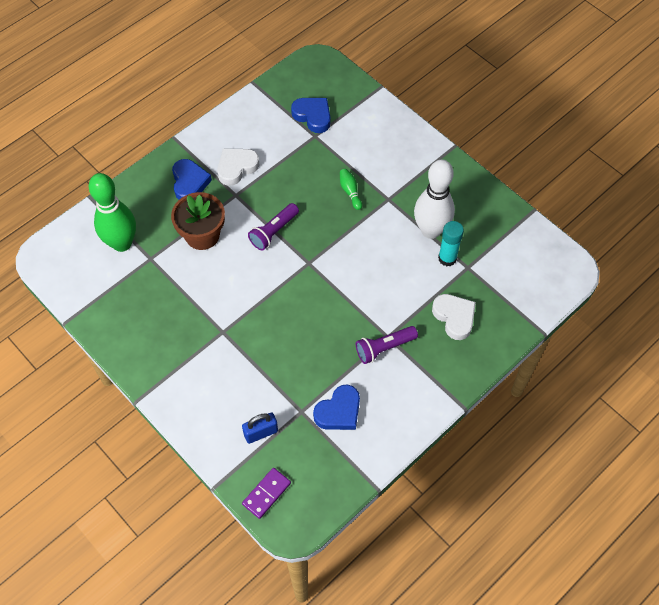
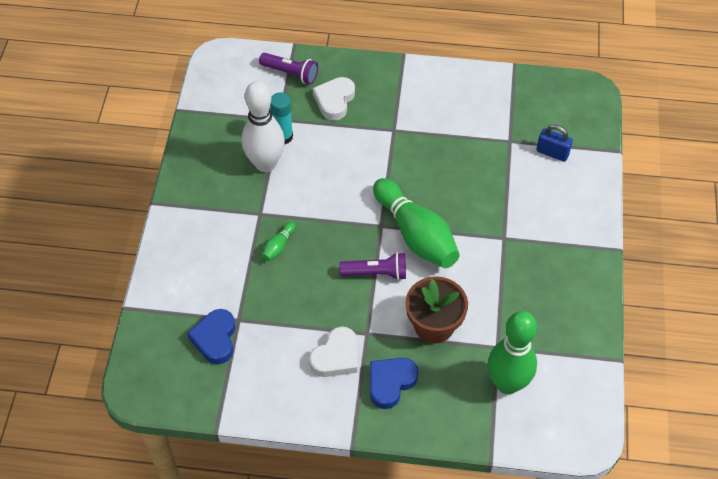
camera: 130 degrees left, 5 degrees down
white heart [217,149,259,186] -> white heart turned 60 degrees counterclockwise [309,327,357,377]
purple domino [242,468,291,519] -> none
blue heart [313,385,360,430] -> none
purple flashlight [356,326,418,364] -> purple flashlight moved to [259,53,318,84]
none -> green bowling pin [373,178,460,268]

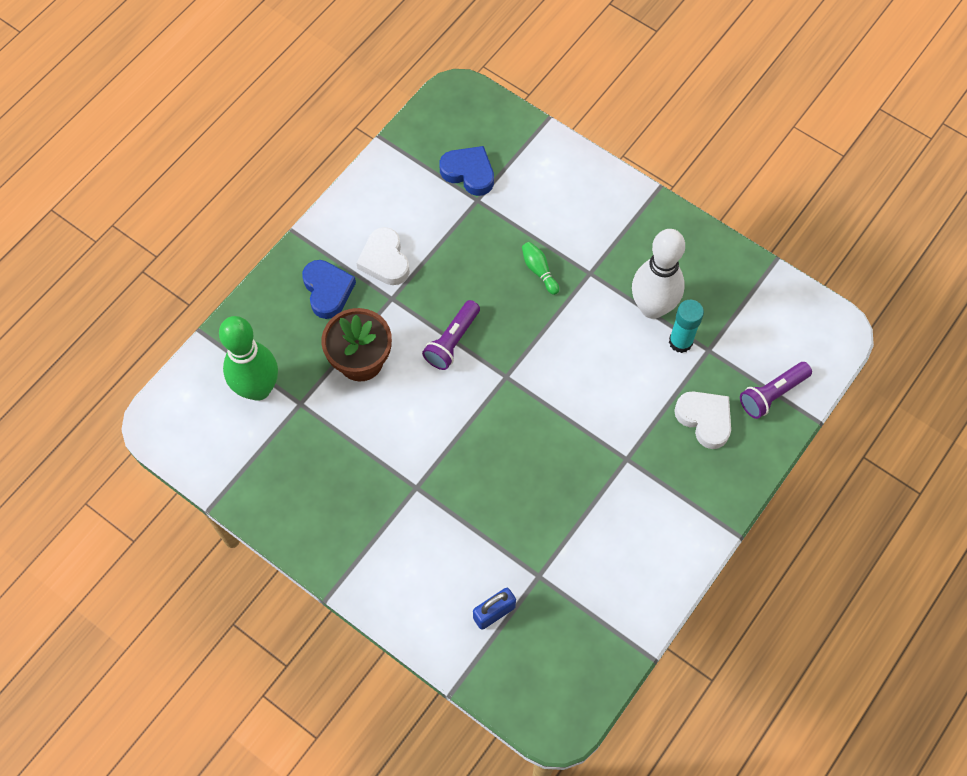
camera: 120 degrees right, 10 degrees up
green bowling pin [373,178,460,268] -> none

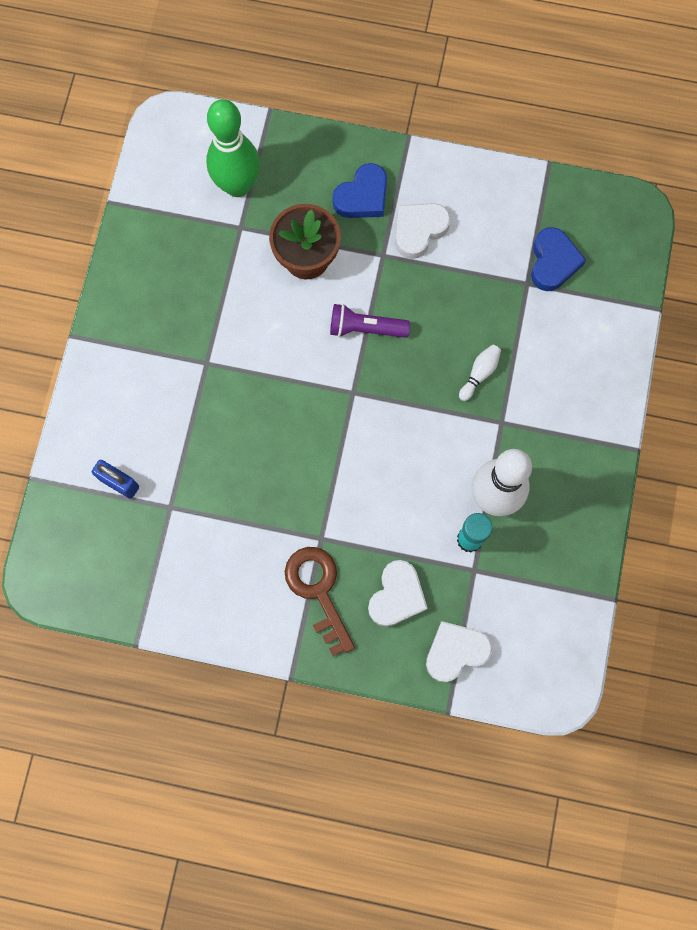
camera: 65 degrees right, 10 degrees up
green bowling pin [522,242,559,295] -> white bowling pin [459,344,501,401]
purple flashlight [740,362,812,419] -> white heart [426,621,492,682]
none -> brown key [285,547,355,656]

